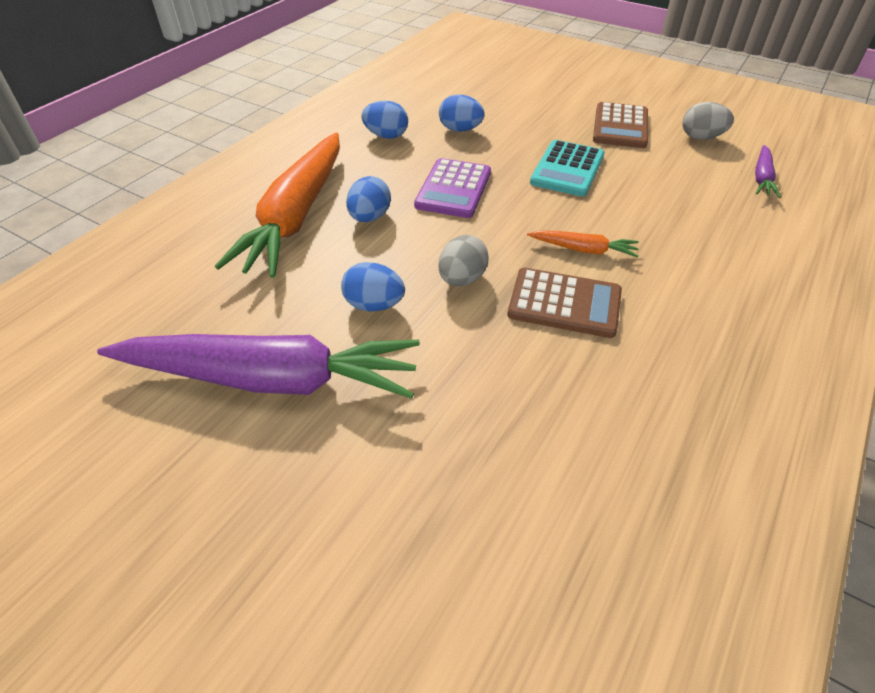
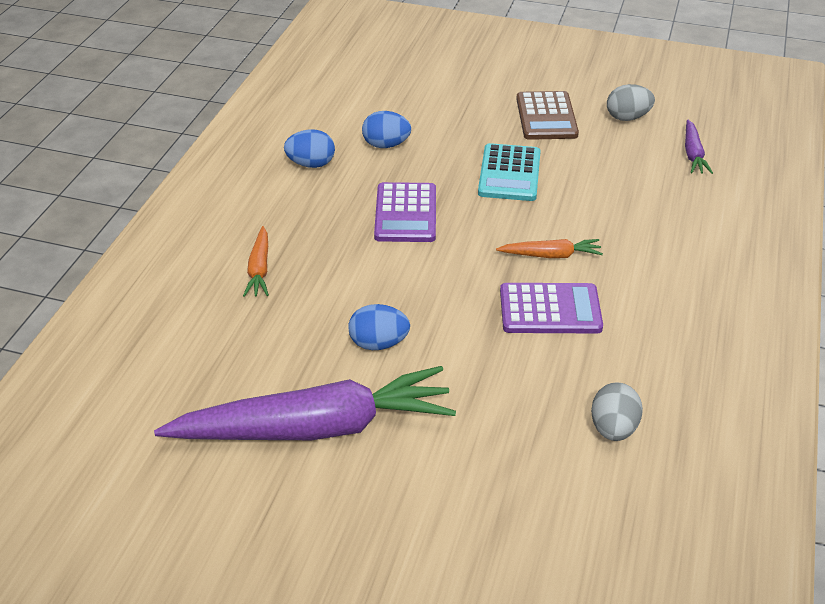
camera: 15 degrees left, 5 degrees down
orange carrot [215,132,340,278] -> orange carrot [243,226,269,297], size x0.43
blue egg [346,176,391,222] -> none
grey egg [438,235,489,286] -> grey egg moved to [591,382,643,441]
brown calculator [507,268,622,338] -> purple calculator [500,283,603,333]

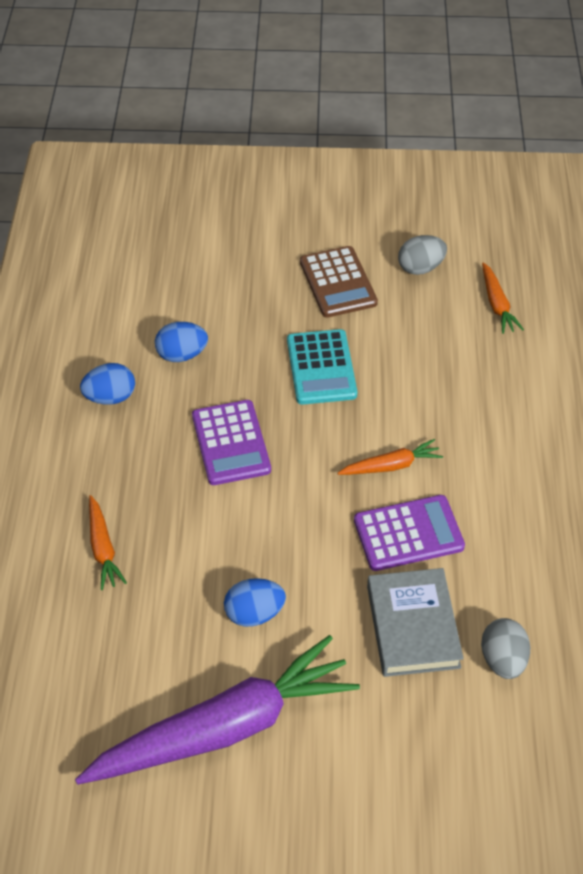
camera: 15 degrees left, 10 degrees up
purple carrot [685,119,713,174] -> orange carrot [482,262,524,334]
none -> grey book [367,568,464,677]

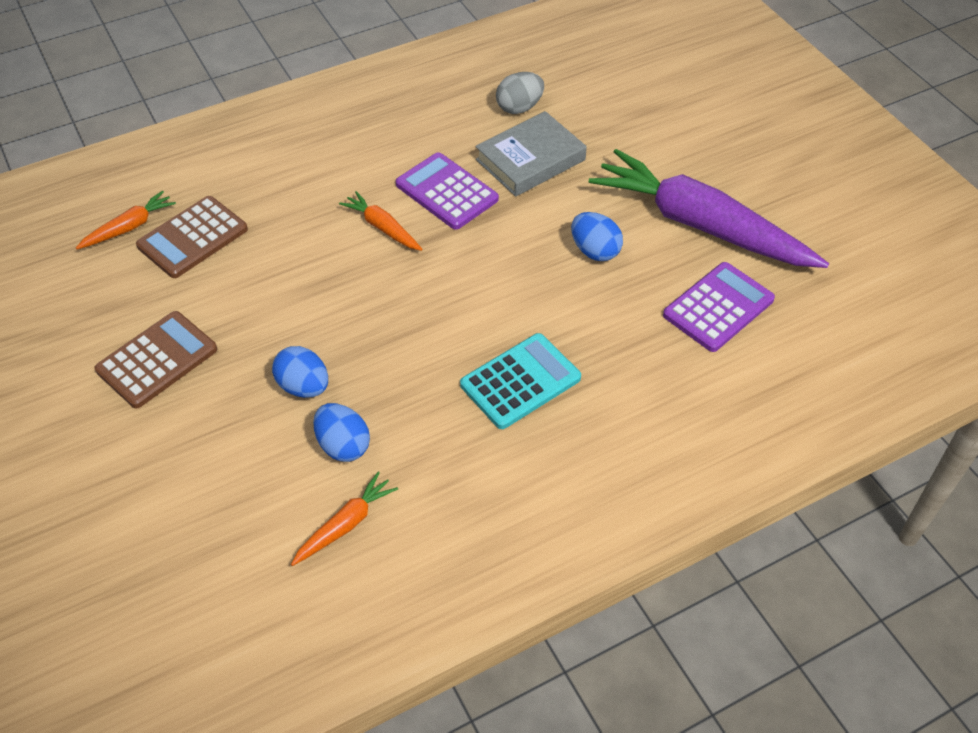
camera: 120 degrees left, 0 degrees up
blue egg [80,363,135,405] -> blue egg moved to [272,346,328,398]
orange carrot [89,495,127,590] -> orange carrot moved to [291,472,398,566]
purple calculator [192,400,271,485] -> purple calculator moved to [663,262,775,352]
turquoise calculator [287,329,357,405] -> turquoise calculator moved to [460,333,581,429]
grey egg [398,235,447,275] -> none
none -> brown calculator [136,196,248,278]

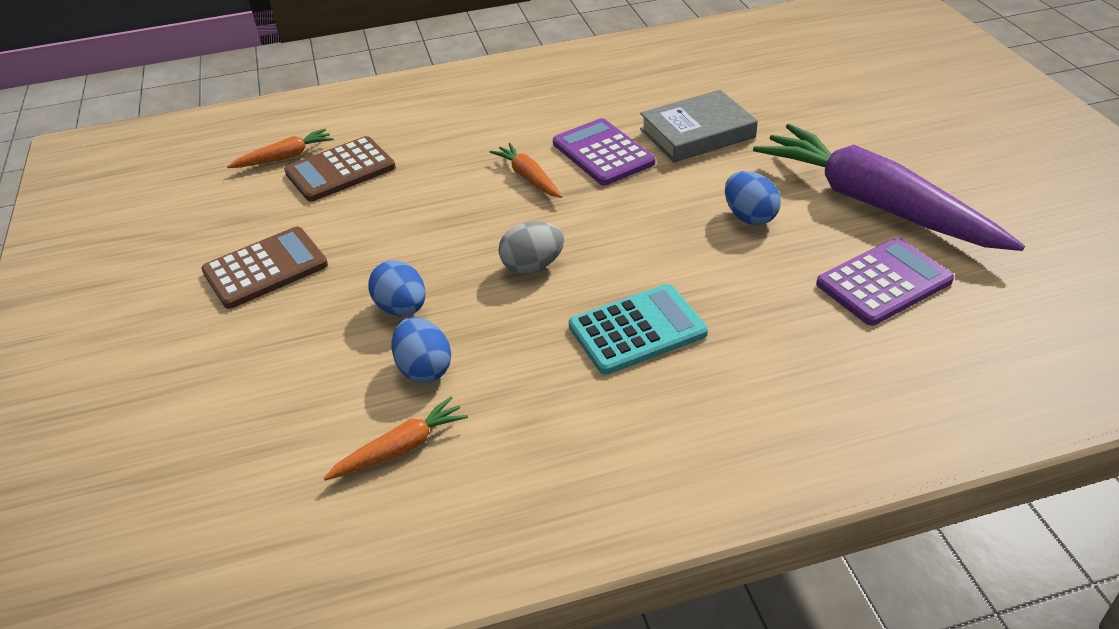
camera: 15 degrees right, 10 degrees down
grey egg [496,72,544,114] -> grey egg moved to [499,221,564,274]

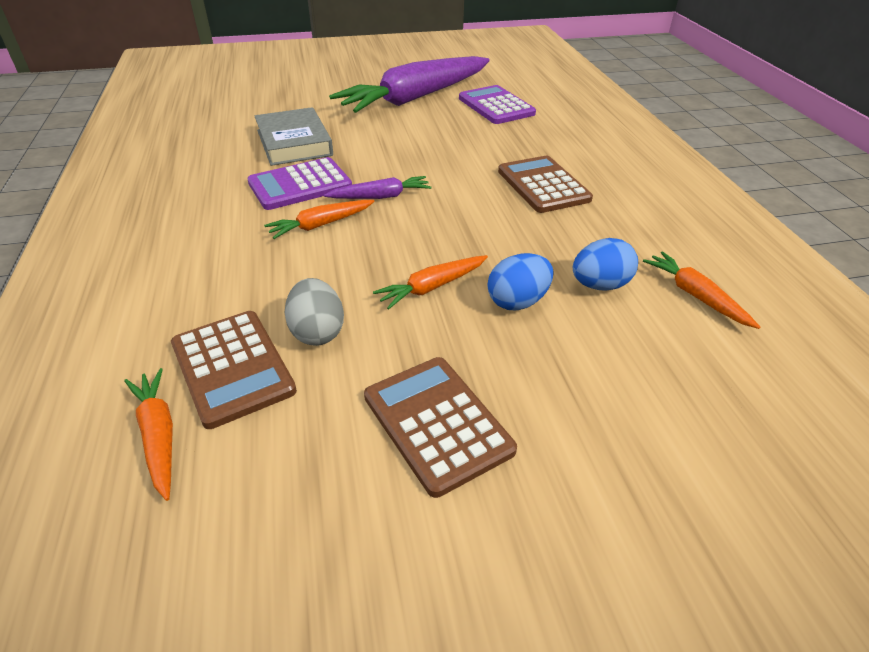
camera: 90 degrees left, 0 degrees up
grey egg [499,221,564,274] -> grey egg moved to [285,278,344,346]
turquoise calculator [569,284,708,375] -> brown calculator [498,156,593,213]
blue egg [725,171,781,225] -> none
none -> purple carrot [324,176,431,199]
none -> orange carrot [373,255,488,310]

